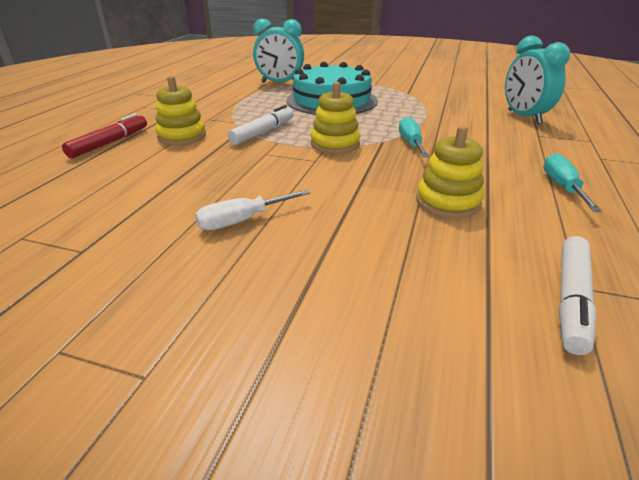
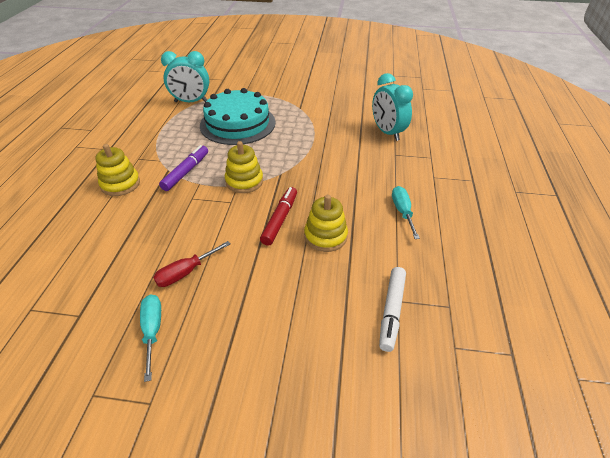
camera: 10 degrees left, 10 degrees up
red marker [62,113,147,158] -> red marker moved to [260,187,297,246]
white screwdriver [195,190,311,230] -> red screwdriver [153,241,230,287]
white marker [228,105,294,145] -> purple marker [159,145,208,191]
turquoise screwdriver [399,117,429,157] -> turquoise screwdriver moved to [140,294,161,382]

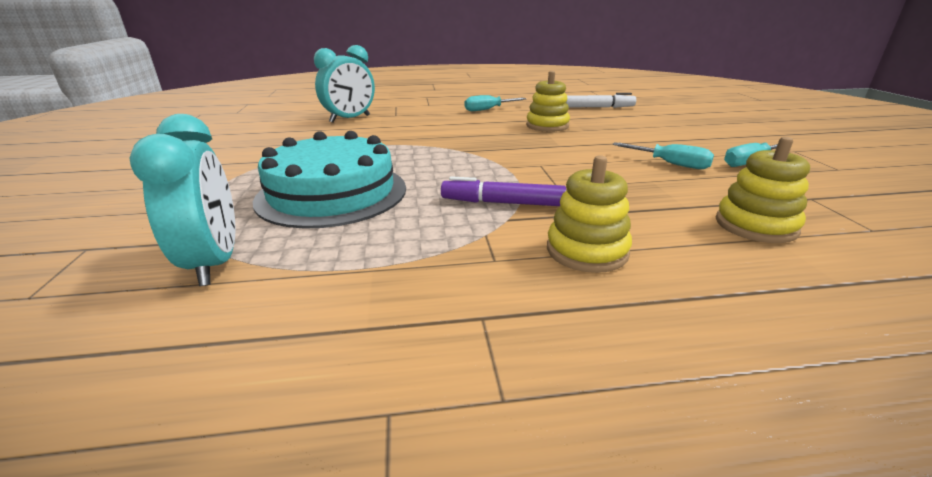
camera: 105 degrees left, 15 degrees down
red screwdriver [153,241,230,287] -> turquoise screwdriver [612,142,714,169]
yellow stacking toy [225,141,263,193] -> yellow stacking toy moved to [716,137,810,243]
red marker [260,187,297,246] -> none

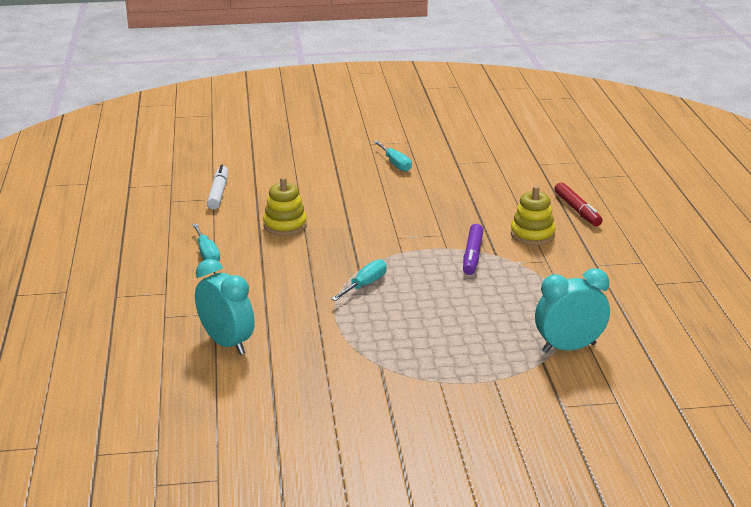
camera: 90 degrees left, 0 degrees up
turquoise cake [253,131,406,229] -> none
turquoise screwdriver [612,142,714,169] -> turquoise screwdriver moved to [331,259,387,301]
yellow stacking toy [716,137,810,243] -> none
none -> red marker [554,182,602,226]

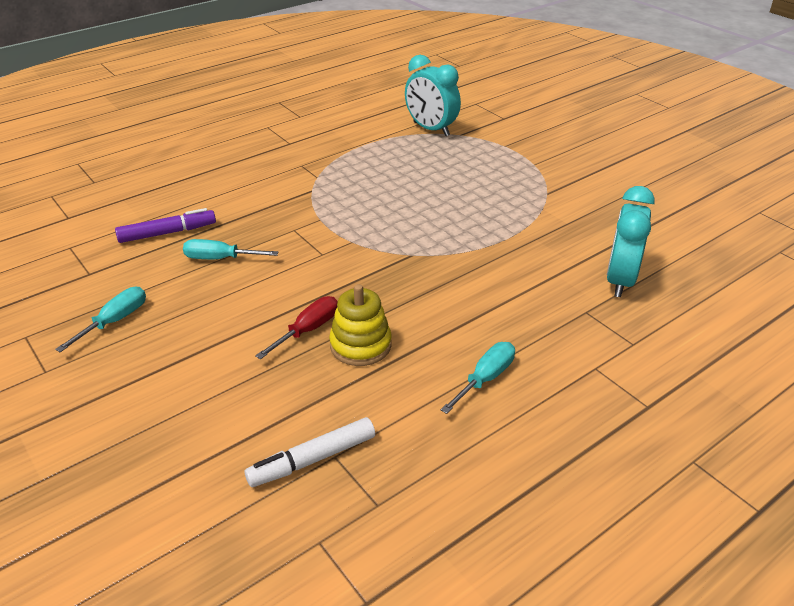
camera: 120 degrees left, 10 degrees up
turquoise screwdriver [331,259,387,301] -> turquoise screwdriver moved to [183,239,278,259]
purple marker [463,224,483,275] -> purple marker moved to [115,208,216,243]
yellow stacking toy [511,186,555,245] -> none
red marker [554,182,602,226] -> none
none -> red screwdriver [255,296,338,359]

